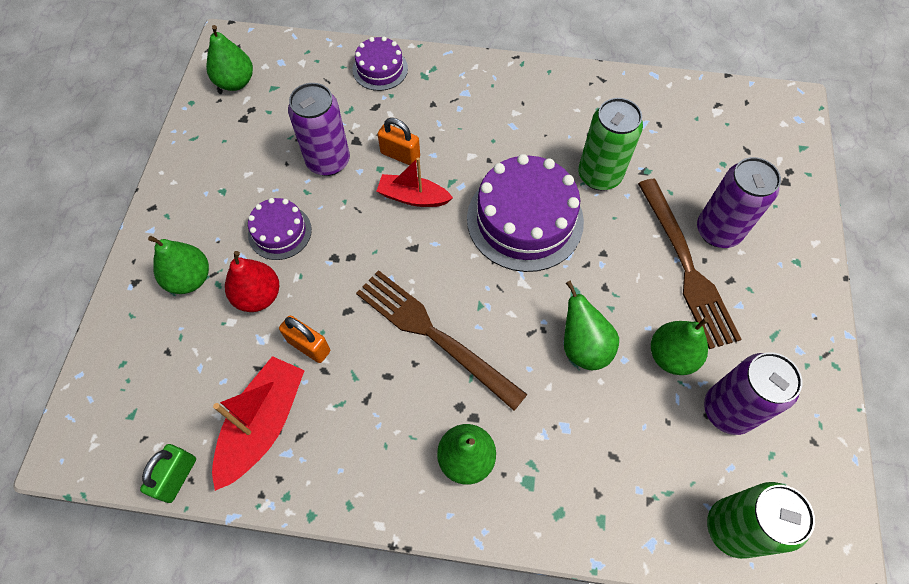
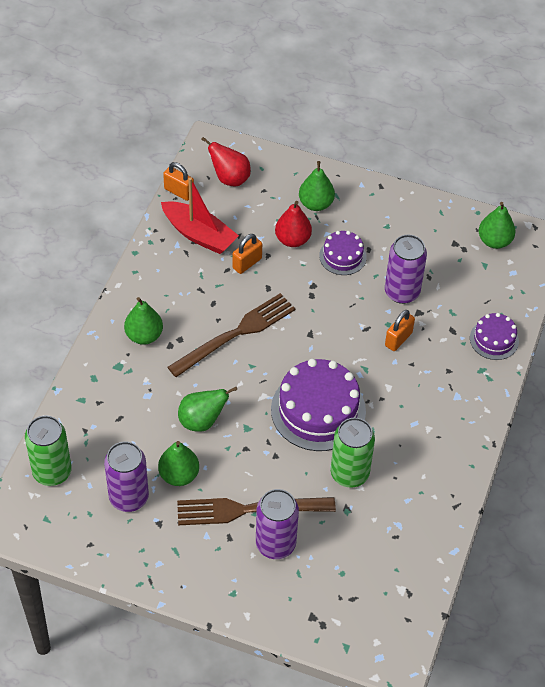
camera: 100 degrees right, 10 degrees down
green padlock [140,444,196,503] -> orange padlock [163,162,194,201]
red boat [377,157,453,207] -> none
none -> red pear [201,137,251,186]

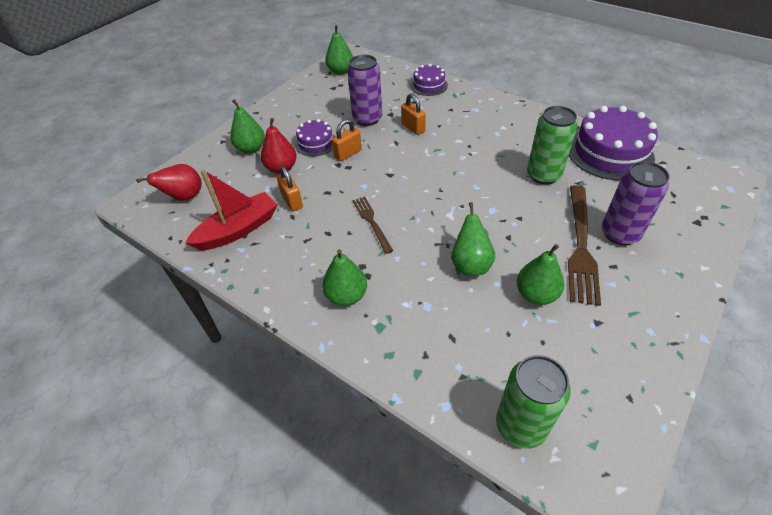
camera: 70 degrees left, 5 degrees down
purple can [104,442,149,512] -> none
orange padlock [163,162,194,201] -> orange padlock moved to [332,119,362,161]
brown fork [167,293,295,377] -> brown fork [352,197,393,254], size x0.56
purple cake [271,359,366,451] -> purple cake moved to [569,106,658,180]

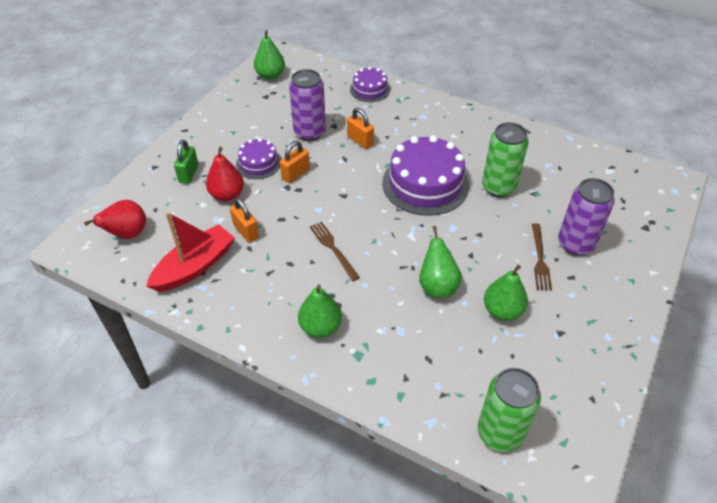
camera: 10 degrees left, 0 degrees up
green pear [230,99,265,154] -> green padlock [174,140,198,184]
brown fork [568,185,601,306] -> brown fork [532,223,552,291], size x0.56
purple cake [569,106,658,180] -> purple cake moved to [382,135,469,216]

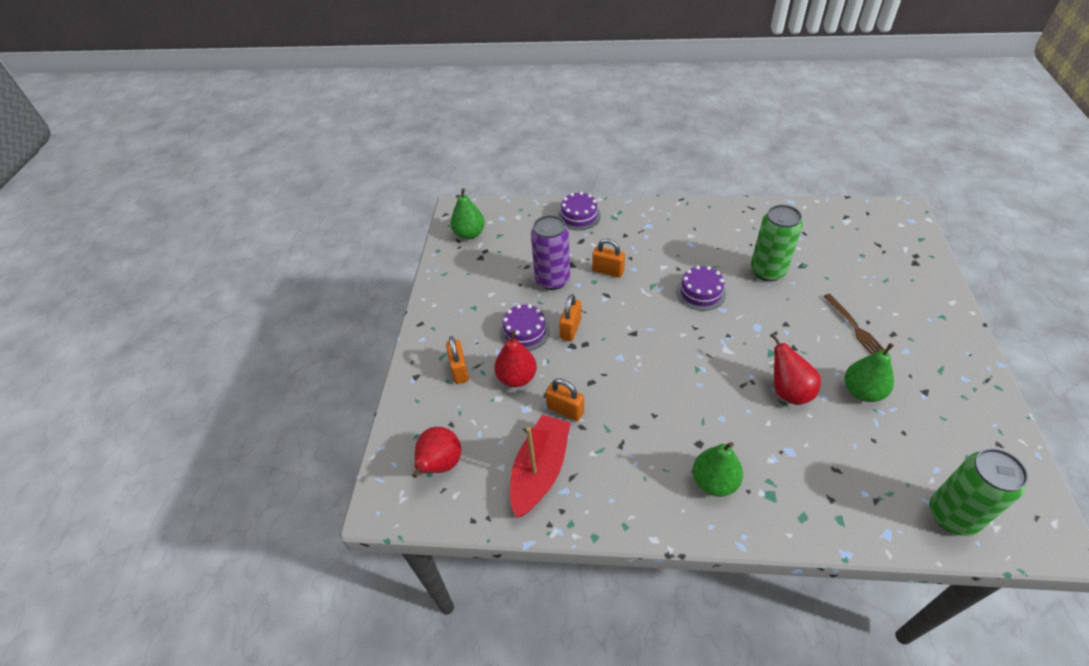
camera: 20 degrees left, 0 degrees up
green padlock [174,140,198,184] -> orange padlock [446,336,469,384]
brown fork [310,222,360,281] -> none
purple cake [382,135,469,216] -> purple cake [676,266,726,311], size x0.54
green pear [419,226,462,297] -> red pear [770,333,821,405]
purple can [558,178,615,256] -> none

